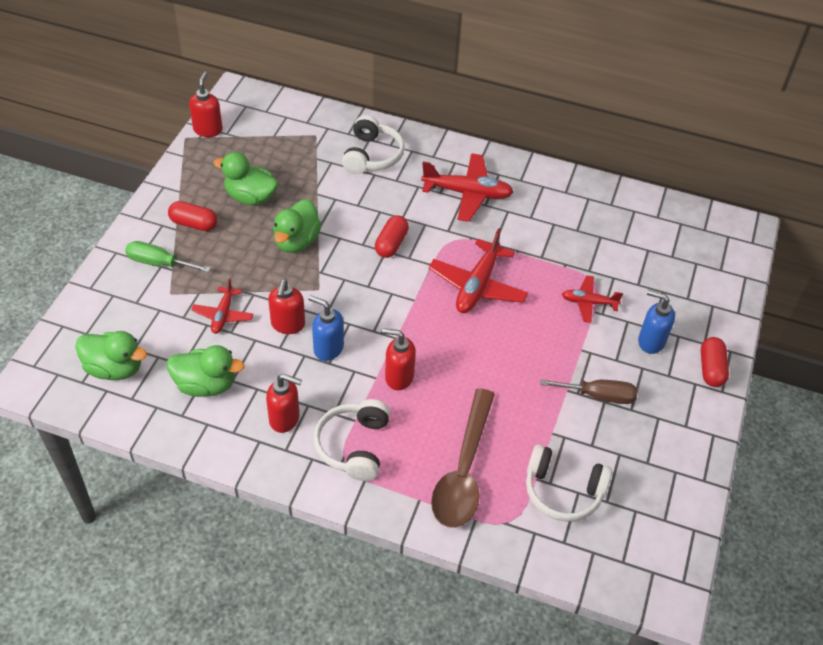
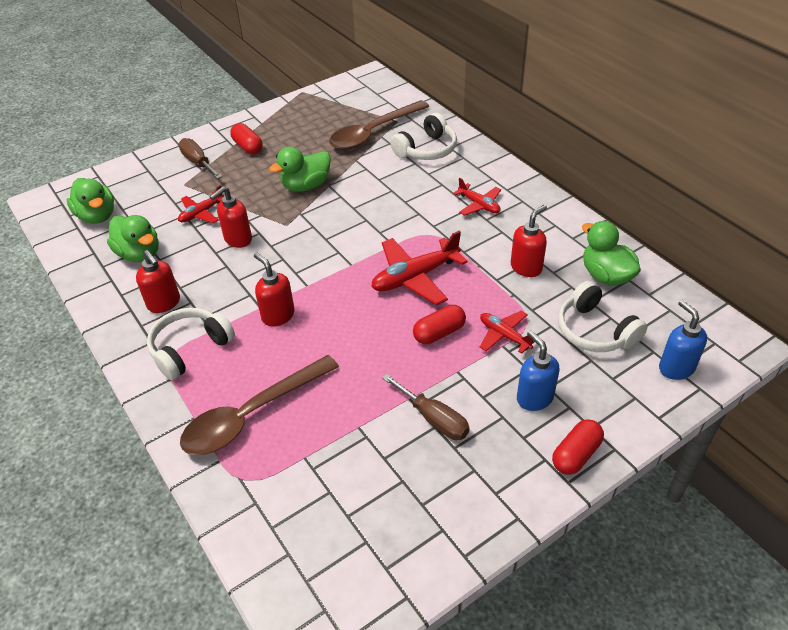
camera: 40 degrees right, 5 degrees down
green screwdriver [125,241,211,273] -> brown screwdriver [178,138,222,179]
red soap dispenser [189,72,223,137] -> red soap dispenser moved to [511,205,547,277]
green duck [213,152,278,205] -> green duck moved to [582,221,641,286]
blue soap dispenser [308,295,344,361] -> blue soap dispenser moved to [659,300,707,380]
red capsule [375,215,409,258] -> red capsule moved to [413,305,466,344]
red plane [421,153,514,222] -> red plane [453,178,501,216], size x0.59
white headphones [526,444,612,522] -> white headphones moved to [558,281,647,352]
none -> brown spoon [329,100,429,150]

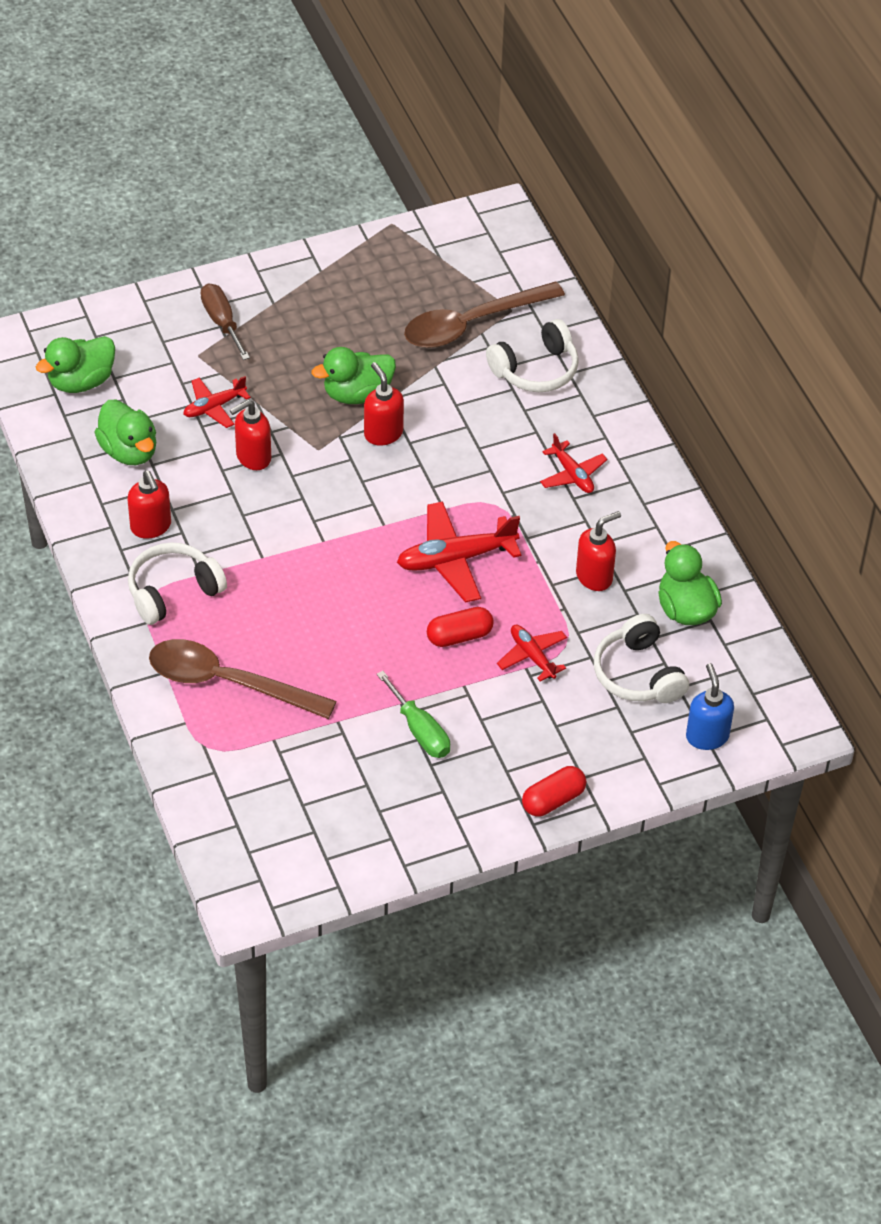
camera: 10 degrees right, 5 degrees up
green duck [67,178,114,224] -> green duck turned 75 degrees clockwise [36,336,115,393]
brown spoon [180,355,339,455] -> brown spoon turned 45 degrees clockwise [149,639,337,719]
red capsule [230,123,263,154] -> none
red soap dispenser [254,253,295,327] -> red soap dispenser moved to [364,362,404,445]
brown screwdriver [382,374,470,440] -> green screwdriver [377,671,450,758]
blue soap dispenser [517,330,559,411] -> none

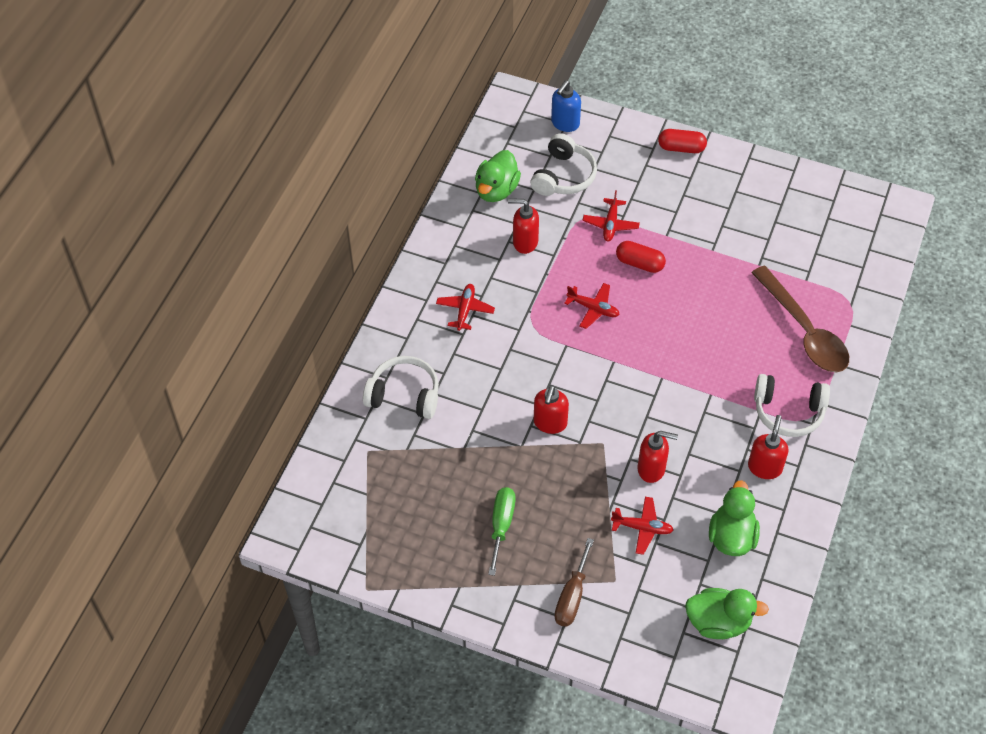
camera: 135 degrees left, 5 degrees up
green duck [312,347,396,404] -> none
green screwdriver [377,671,450,758] -> green screwdriver moved to [488,487,515,576]
red plane [397,501,521,603] -> red plane [564,283,620,329], size x0.59
brown spoon [404,281,565,348] -> none

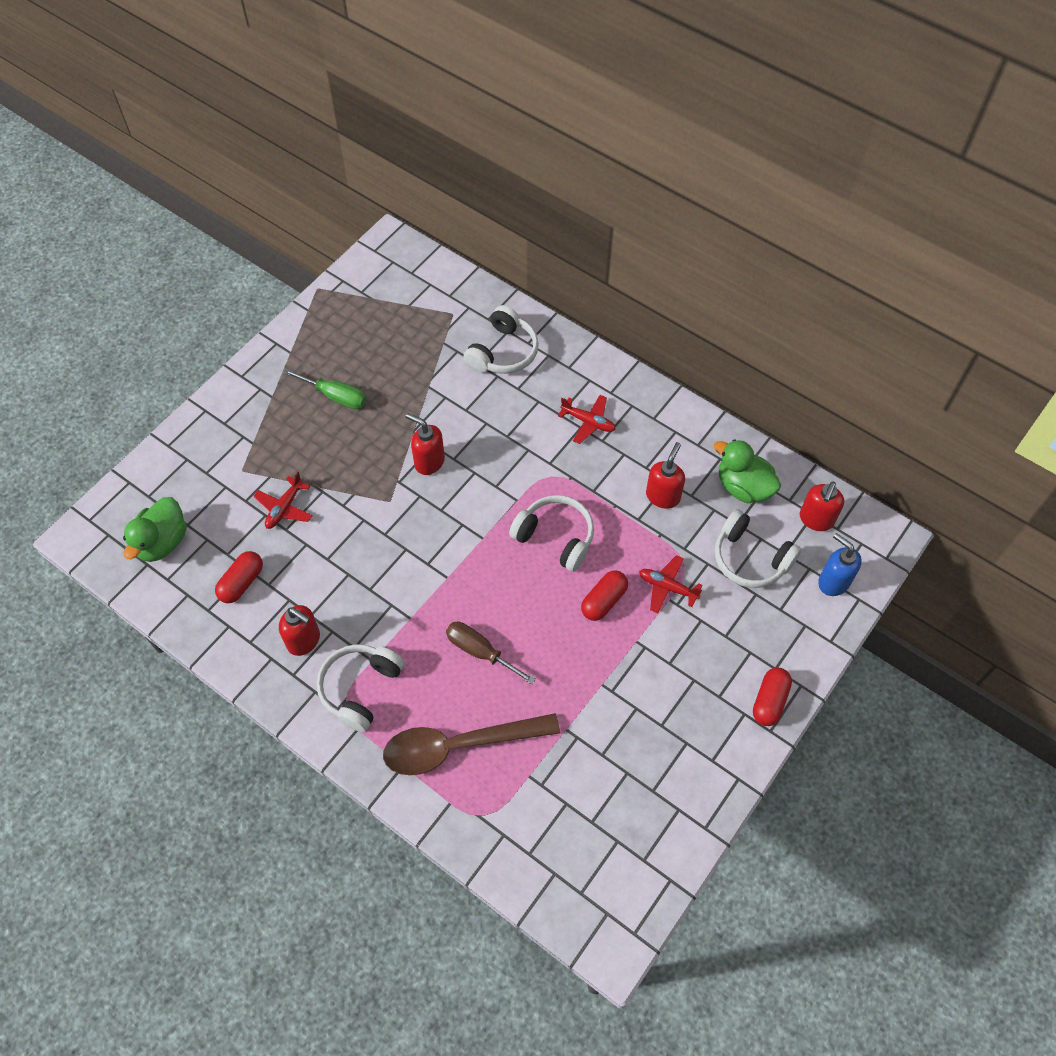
camera: 105 degrees right, 5 degrees up
brown screwdriver [554,538,594,626] -> brown screwdriver moved to [446,621,536,685]
red plane [564,283,620,329] -> white headphones [509,495,594,572]
red soap dispenser [638,431,678,483] -> red soap dispenser moved to [800,481,844,531]
green duck [709,480,760,556] -> red capsule [215,551,263,603]

